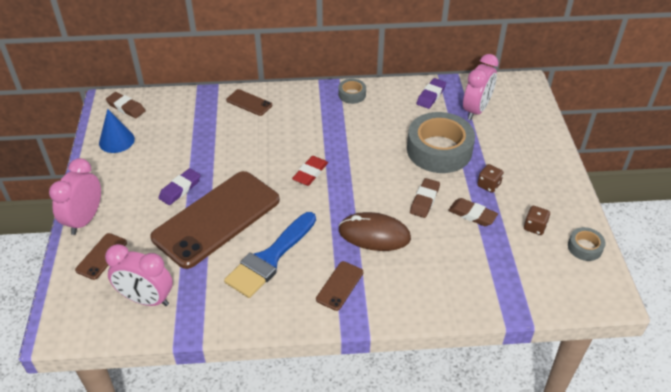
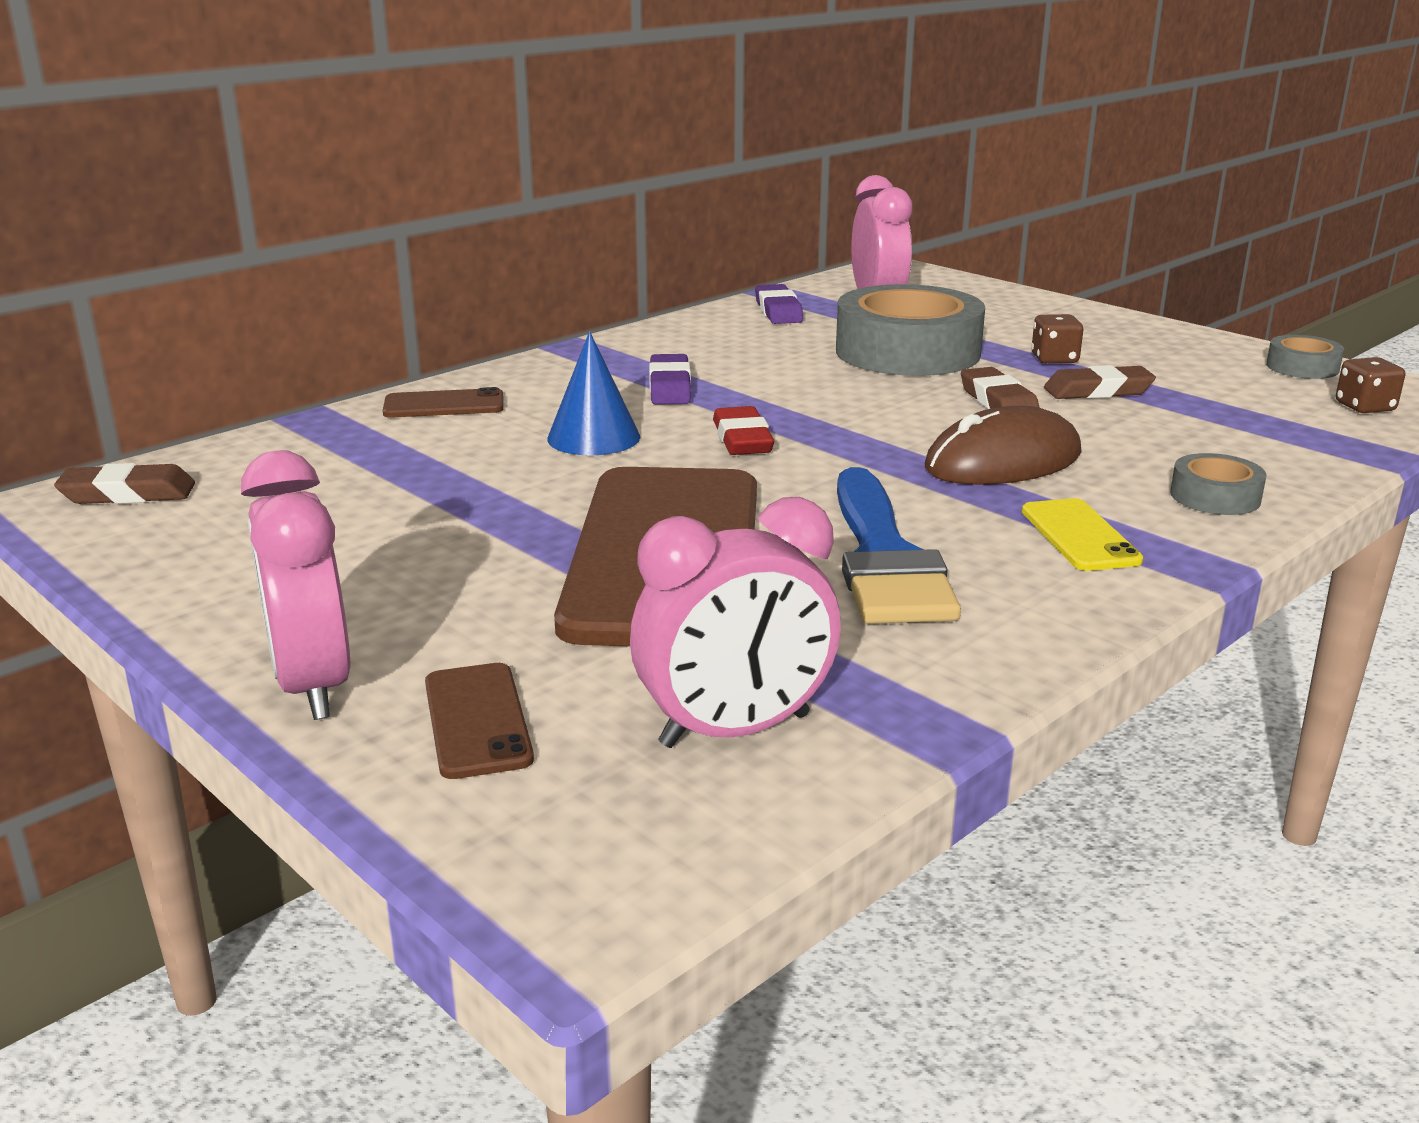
camera: 40 degrees left, 20 degrees down
blue cone [99,109,135,153] -> blue cone moved to [547,331,640,455]
purple eraser [159,168,201,205] -> purple eraser moved to [649,354,691,405]
brown phone [316,261,363,311] -> yellow phone [1022,498,1143,571]
grey tape [338,79,366,104] -> grey tape moved to [1170,453,1267,515]
brown dice [524,206,550,235] -> brown dice moved to [1336,357,1405,413]

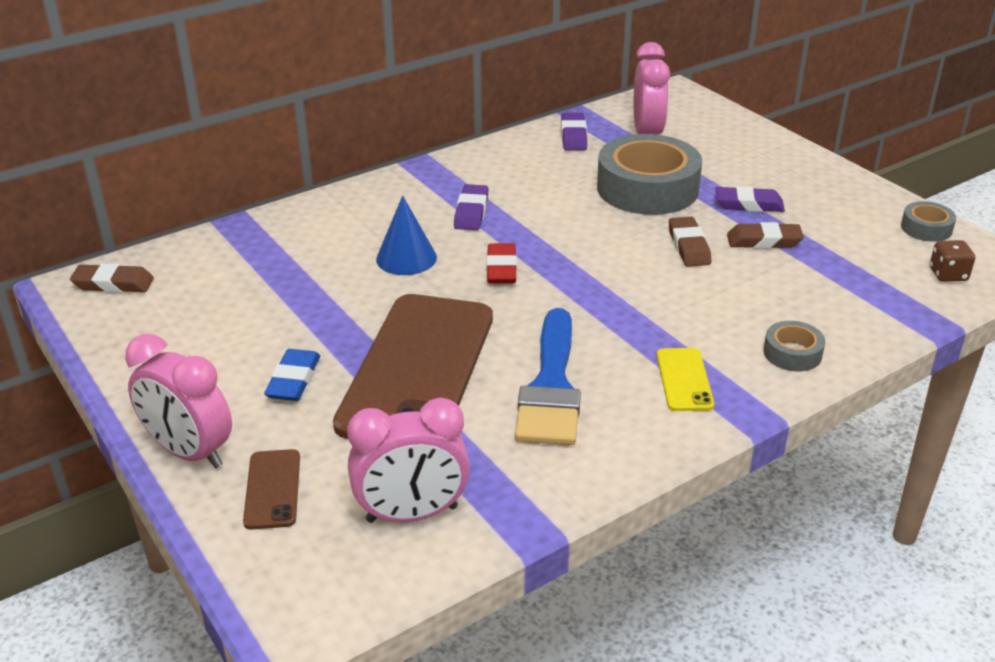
camera: 10 degrees right, 10 degrees up
pink clock [241,450,350,720] -> pink clock turned 45 degrees counterclockwise [125,334,232,468]
brown phone [383,387,504,418] -> none
brown mouse [925,406,1082,485] -> none
brown dice [1031,314,1083,364] -> purple eraser [716,186,785,212]
none -> blue eraser [264,349,320,401]

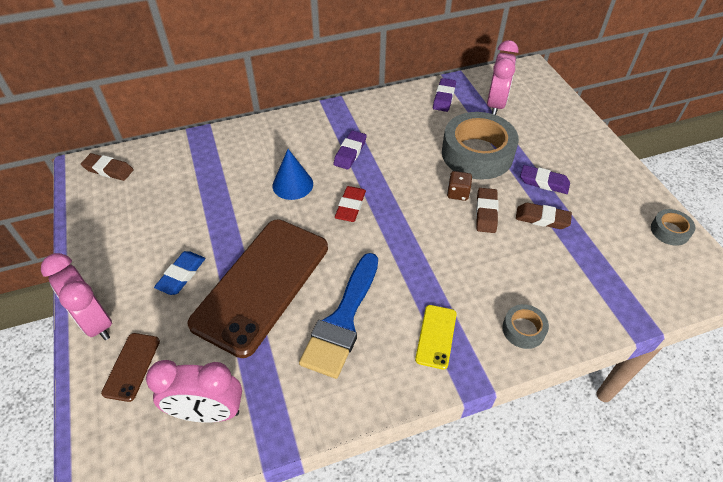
camera: 15 degrees right, 15 degrees up
brown dice [930,240,975,282] -> brown dice moved to [447,171,472,201]

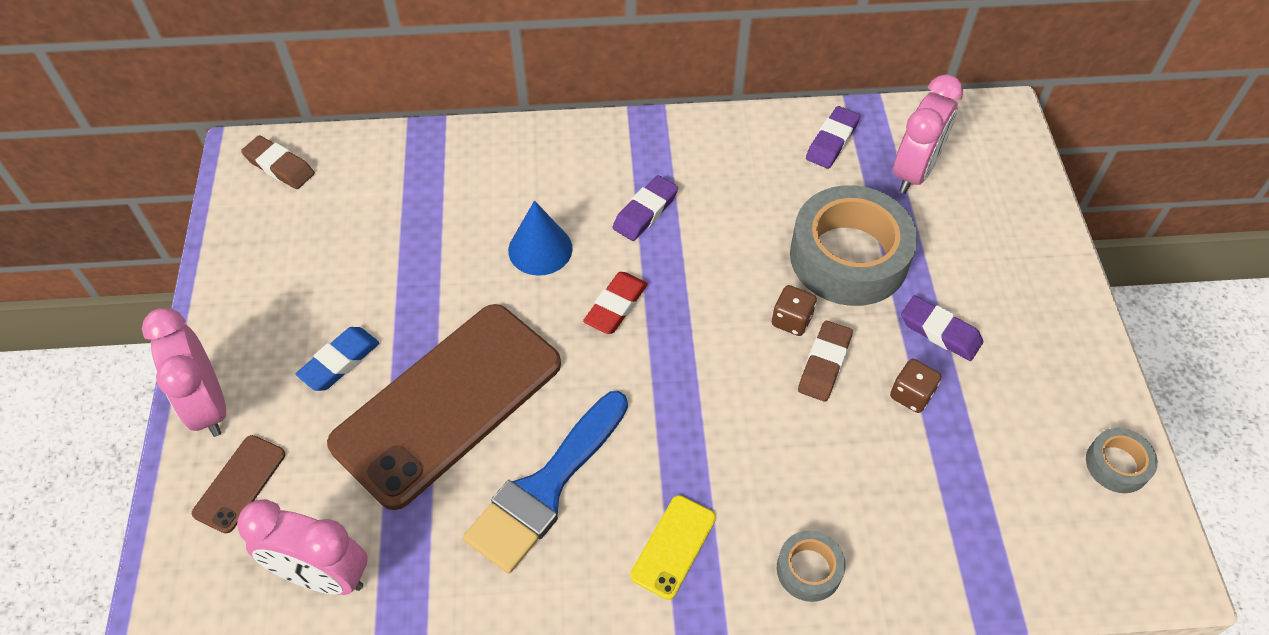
camera: 15 degrees right, 5 degrees up
brown eraser [516,203,572,229] -> brown dice [890,359,941,413]

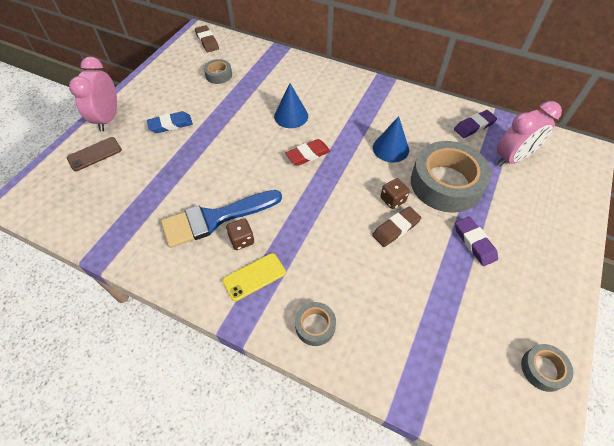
camera: 30 degrees right, 0 degrees up
pink clock [237,499,368,595] -> none
brown phone [327,304,561,510] -> none
purple eraser [613,175,678,241] -> none
brown dice [890,359,941,413] -> brown dice moved to [226,218,254,250]
none -> grey tape [204,59,232,84]
none -> blue cone [373,116,409,163]

